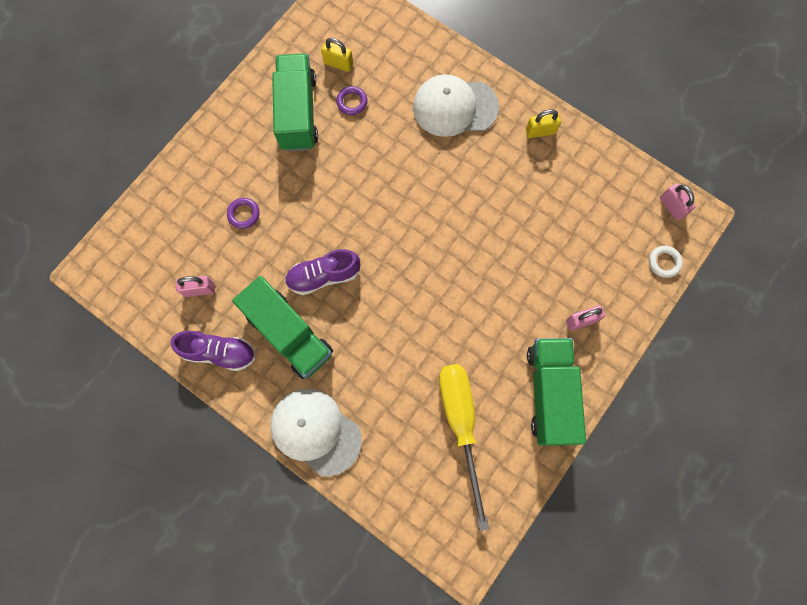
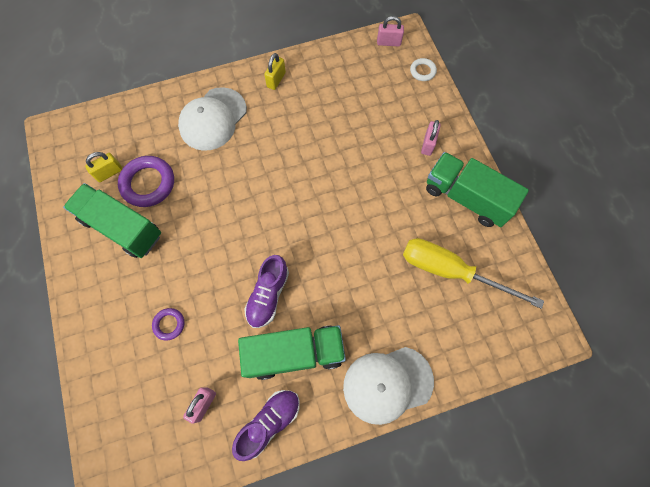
camera: 55 degrees left, 5 degrees down
purple ring [336,86,368,115] -> purple ring [118,156,174,207], size x1.91

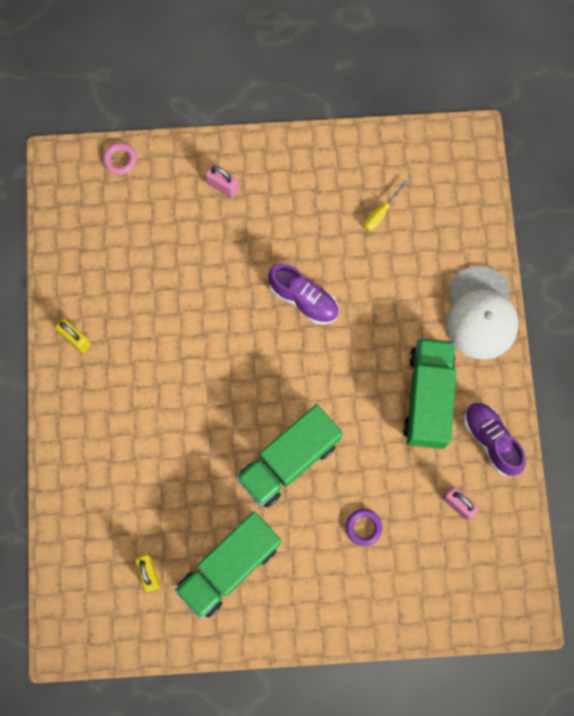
camera: 75 degrees left, 5 degrees up
purple ring [118,156,174,207] -> none
white cap [178,87,247,151] -> none
purple shoe [244,255,289,328] -> purple shoe moved to [268,264,339,325]
pink padlock [377,16,404,47] -> none
yellow screwdriver [403,238,544,309] -> yellow screwdriver [364,180,409,231], size x0.43
white ring [410,58,437,81] -> pink ring [103,143,137,175]
green truck [426,152,529,227] -> green truck moved to [236,404,343,508]

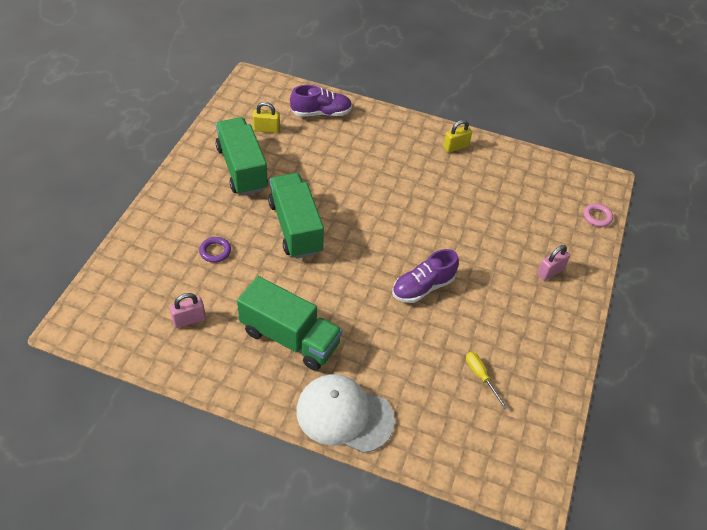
camera: 110 degrees right, 25 degrees down
purple shoe [464,402,526,476] -> purple shoe moved to [290,85,352,116]

